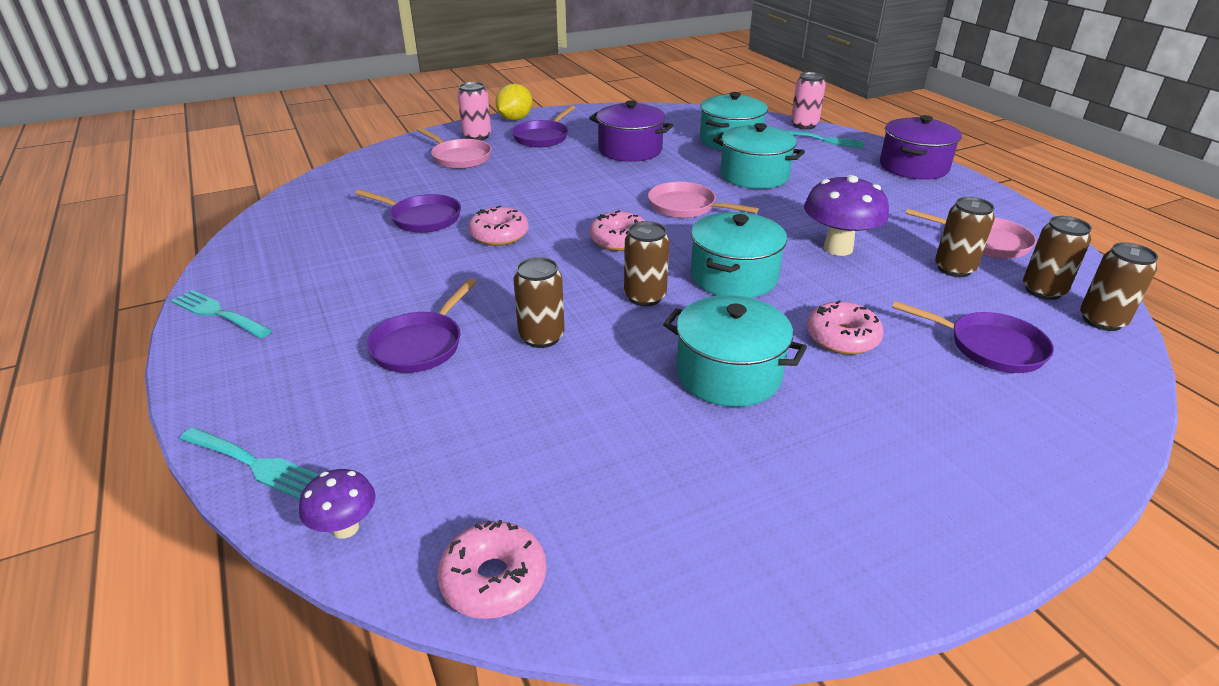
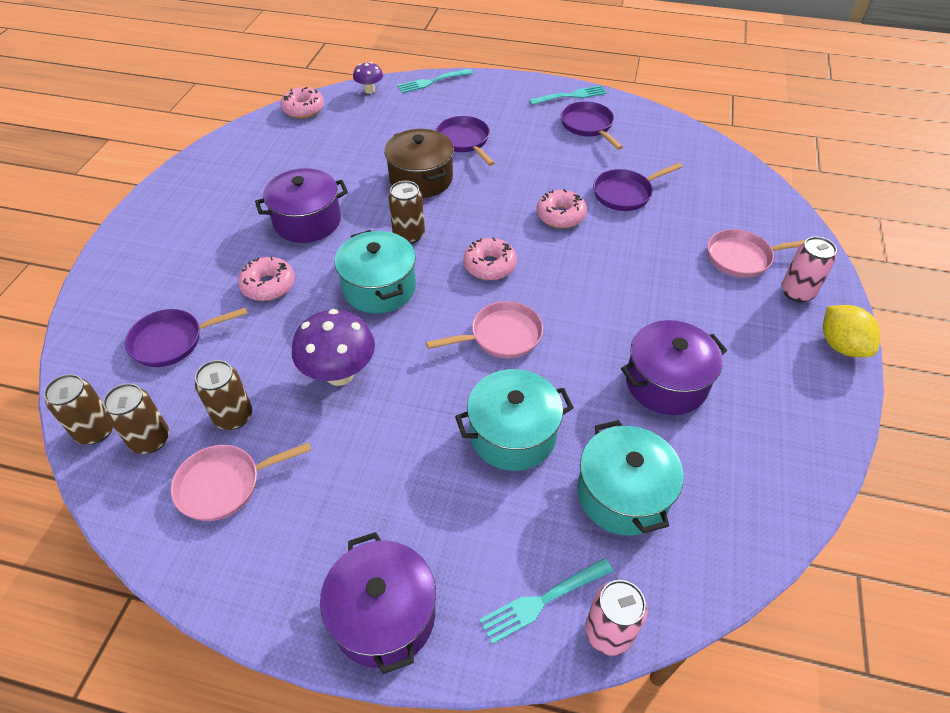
camera: 130 degrees right, 15 degrees up
purple pan [512,105,575,147] -> purple pan moved to [561,101,623,150]
brown can [513,257,565,348] -> brown pot [384,129,454,198]
turquoise pot [663,295,807,407] -> purple pot [255,168,348,243]

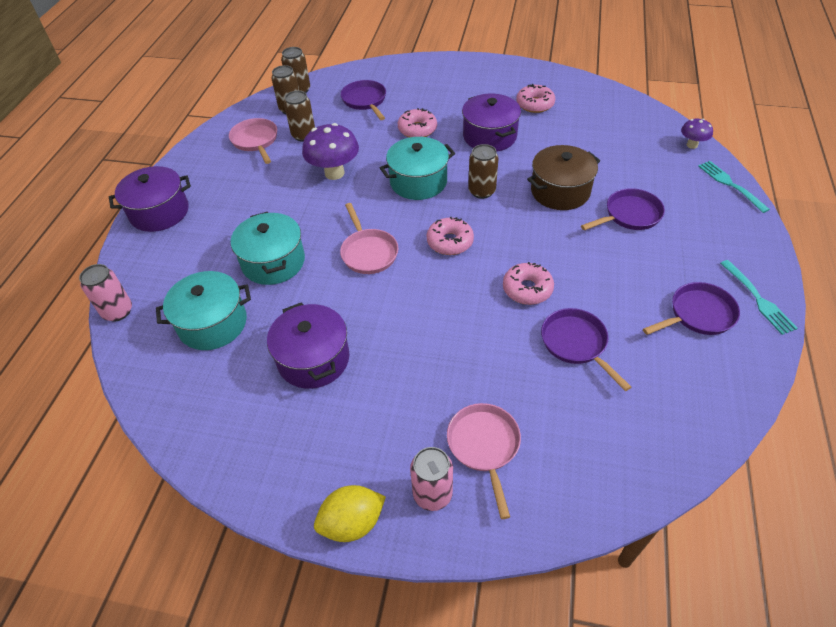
camera: 90 degrees right, 0 degrees up
pink donut [280,87,324,118] -> pink donut moved to [516,84,555,113]
turquoise fork [479,558,613,644] -> none

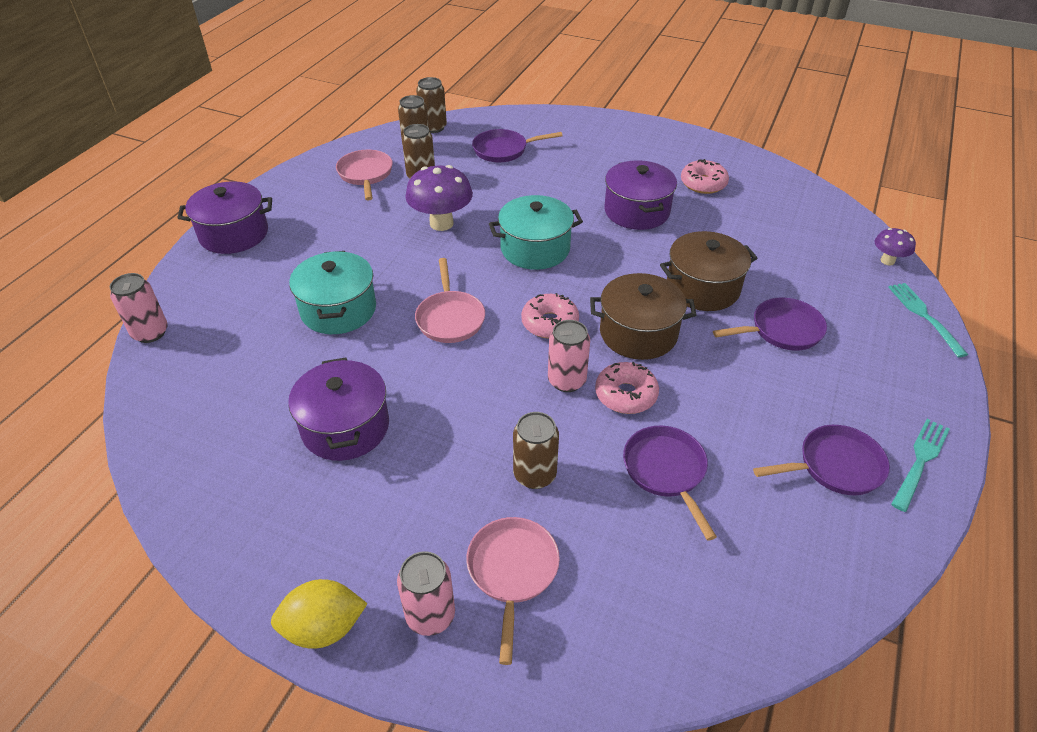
camera: 10 degrees right, 5 degrees down
turquoise pot [156,271,251,350] -> none
purple pan [341,80,386,120] -> purple pan turned 90 degrees counterclockwise [472,129,562,162]
pink donut [398,108,437,137] -> none
brown can [468,144,499,199] -> brown can moved to [513,412,559,489]
turquoise fork [720,260,798,335] -> turquoise fork turned 135 degrees counterclockwise [891,419,950,512]
none -> pink can [548,320,590,392]
none -> brown pot [590,273,696,360]

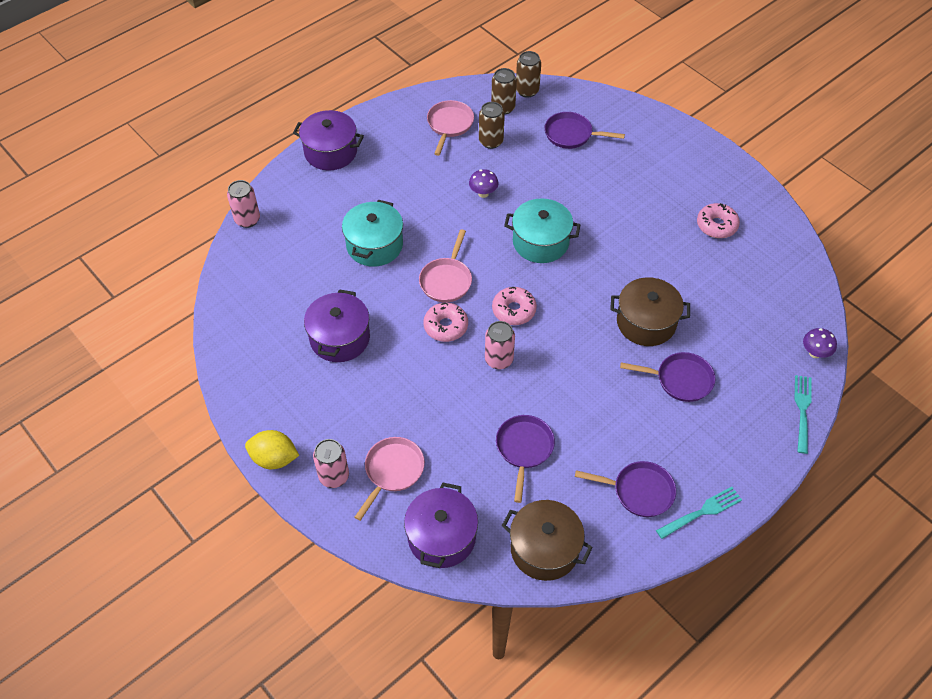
camera: 25 degrees right, 10 degrees up
purple mushroom [405,165,473,231] -> purple mushroom [469,169,498,198], size x0.55
brown can [513,412,559,489] -> none
brown pot [590,273,696,360] -> brown pot moved to [502,500,593,581]
pink donut [595,362,659,414] -> pink donut moved to [423,303,468,342]
purple pot [604,160,677,230] -> purple pot moved to [404,483,478,568]

